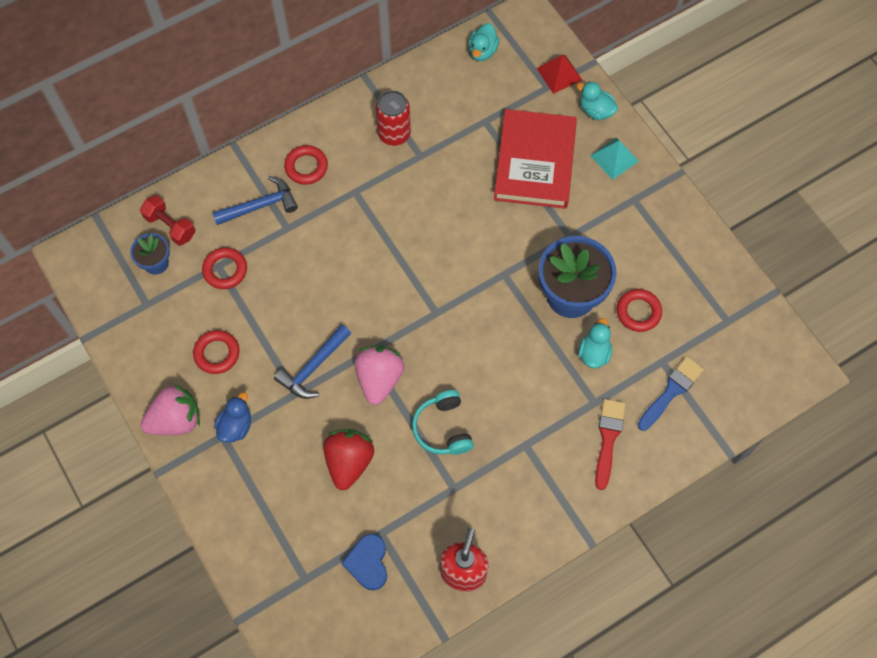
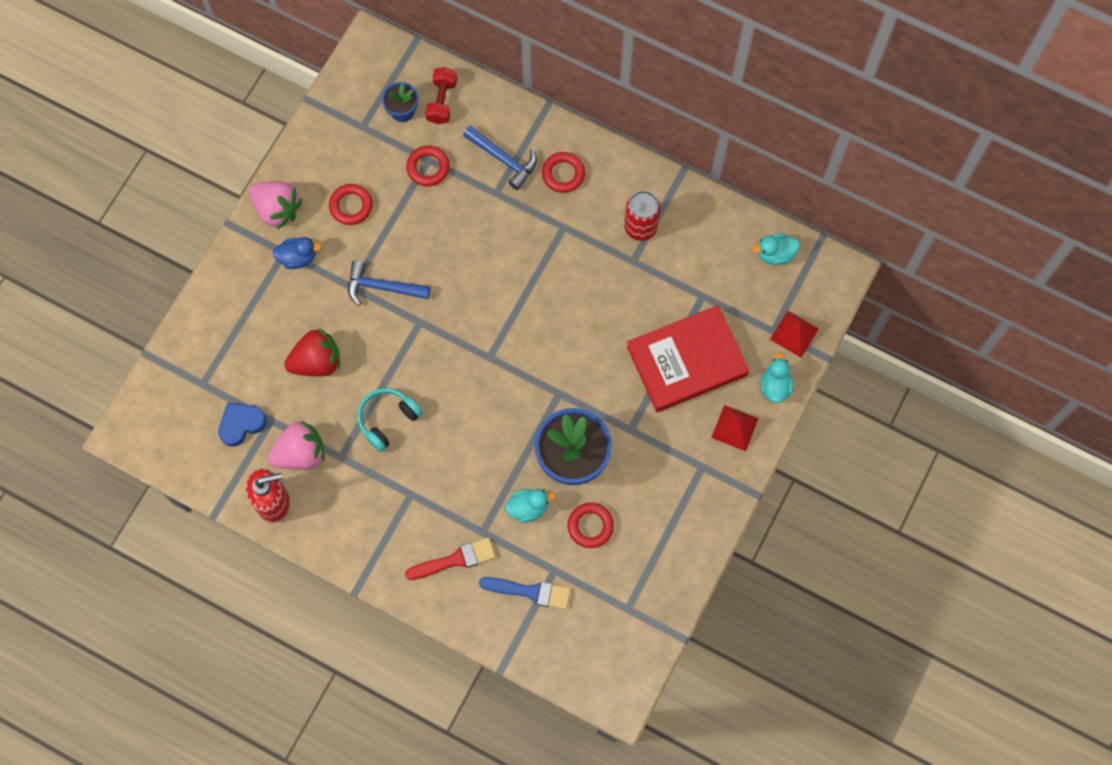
camera: 60 degrees right, 5 degrees up
pink strawberry [354,345,404,405] -> pink strawberry moved to [268,420,325,469]
turquoise pyramid [590,137,639,180] -> red pyramid [711,405,759,451]

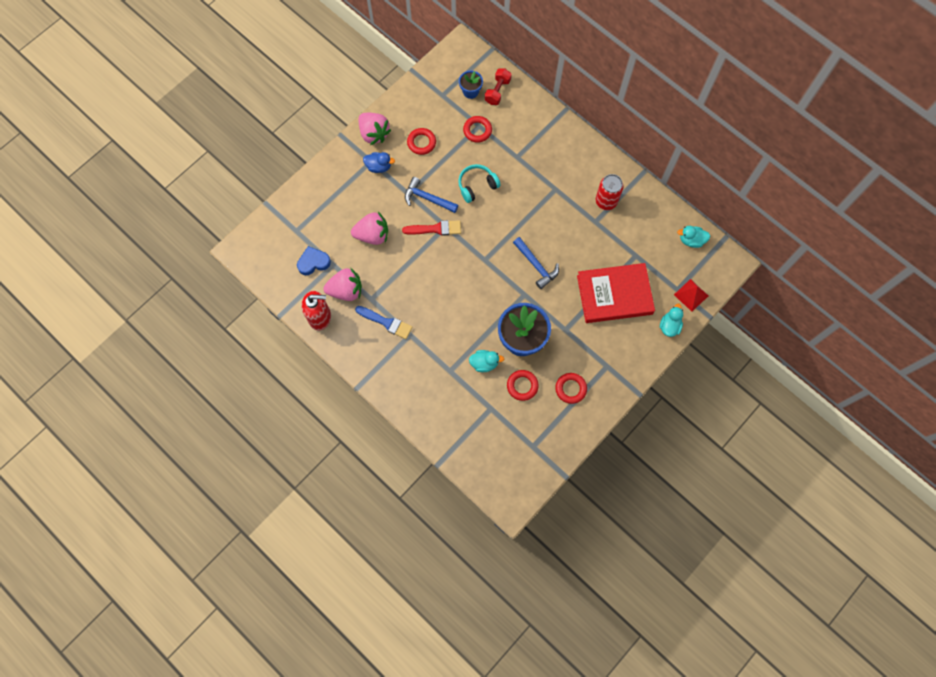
camera: 15 degrees right, 0 degrees up
red strawberry [284,328,340,376] -> pink strawberry [351,212,388,245]
turquoise headphones [357,388,423,452] -> turquoise headphones moved to [458,164,501,203]
red brush [405,538,496,580] -> red brush moved to [402,220,461,236]
blue hammer [463,125,537,190] -> blue hammer moved to [513,237,559,289]
blue brush [479,577,571,610] -> blue brush moved to [355,306,413,339]
red ring [542,152,585,193] -> red ring moved to [555,373,587,404]
red pyramid [711,405,759,451] -> none

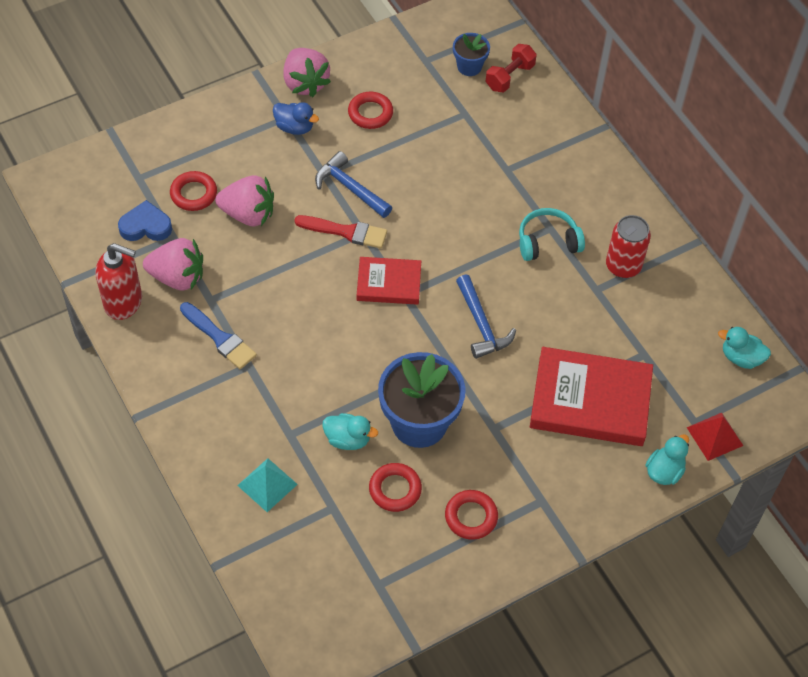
camera: 15 degrees right, 15 degrees down
turquoise headphones [458,164,501,203] -> turquoise headphones moved to [519,208,585,261]
red ring [463,116,492,143] -> red ring moved to [170,171,217,211]
none -> turquoise pyramid [237,458,298,512]
none -> red book [357,257,421,305]

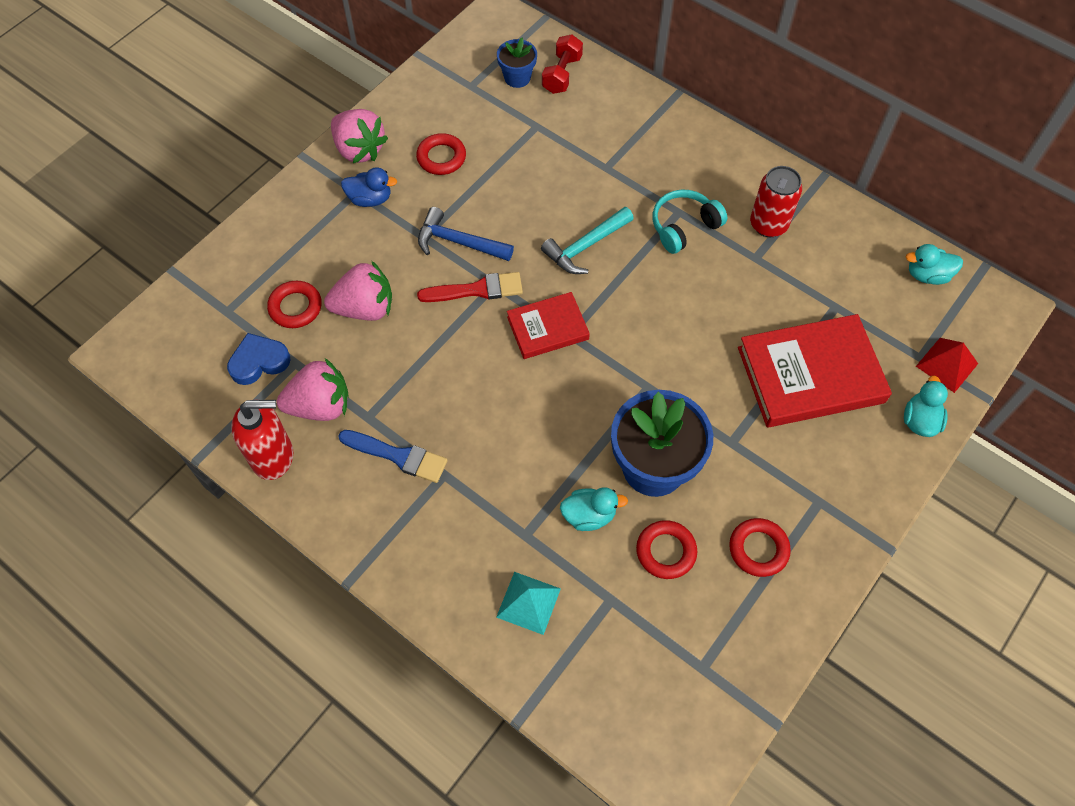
camera: 20 degrees left, 5 degrees up
blue hammer [456,274,516,359] -> none
none -> turquoise hammer [541,207,634,274]

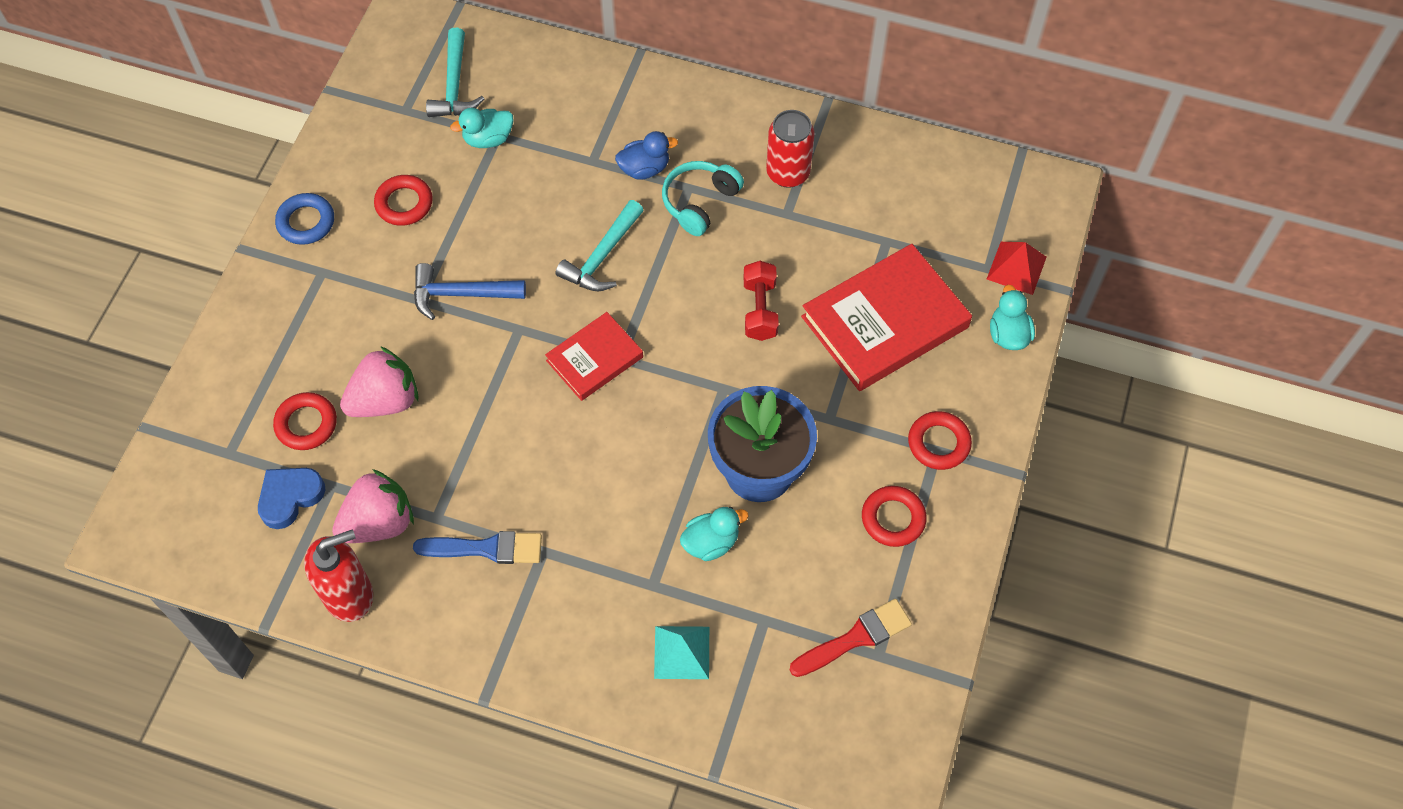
camera: 20 degrees left, 0 degrees up
pink strawberry [331,109,388,163] -> blue ring [275,193,334,245]
blue duck [341,167,397,207] -> blue duck moved to [615,131,678,179]
red brush [417,272,523,302] -> red brush moved to [790,599,912,677]
blue flower pot [497,38,537,88] -> turquoise hammer [426,28,484,117]
red dumbbell [542,34,583,94] -> red dumbbell moved to [744,261,779,341]
red ring [636,520,697,579] -> red ring moved to [908,411,972,470]
turquoise duck [905,244,963,285] -> turquoise duck moved to [450,108,514,148]

